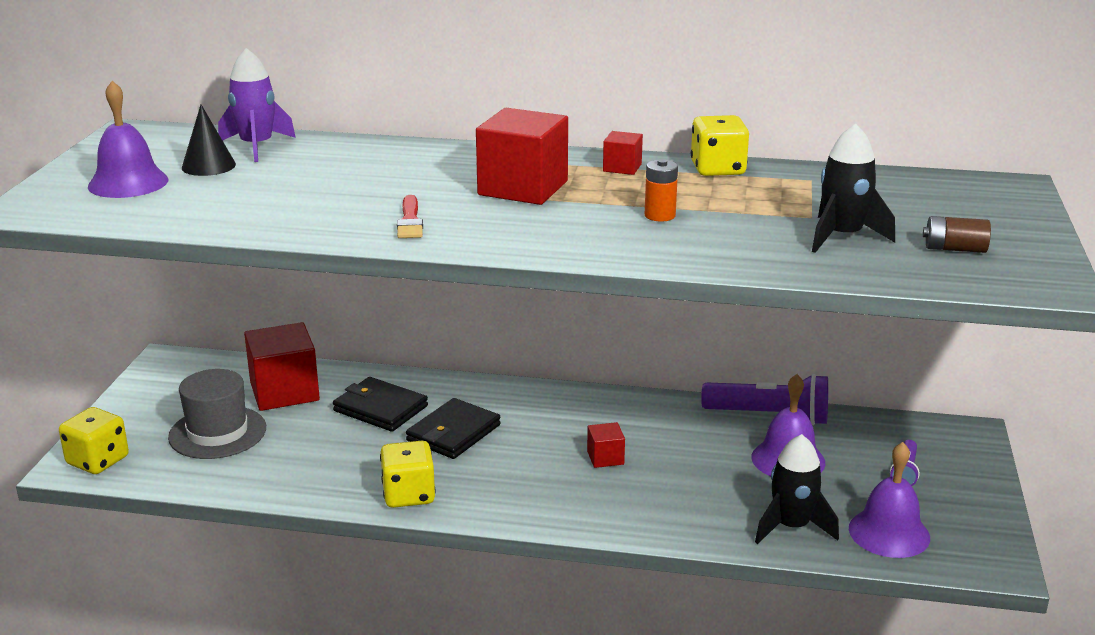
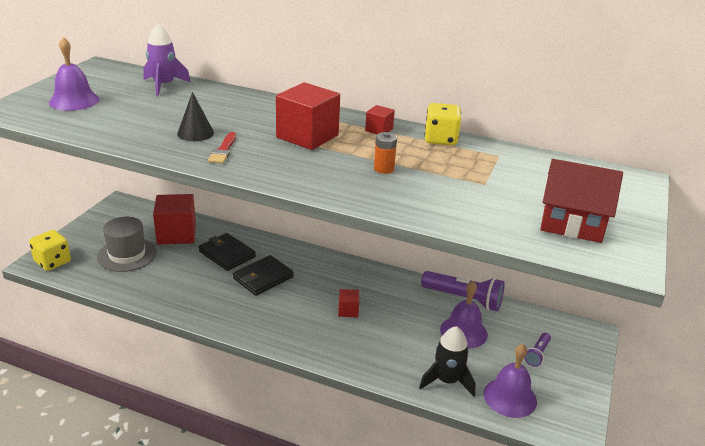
camera: 10 degrees right, 5 degrees up
black cone [182,105,236,176] -> black cone moved to [177,92,214,141]
yellow dice [380,441,436,508] -> none
black rocket [812,123,895,253] -> none
brown battery [923,216,991,253] -> red house [540,159,623,243]

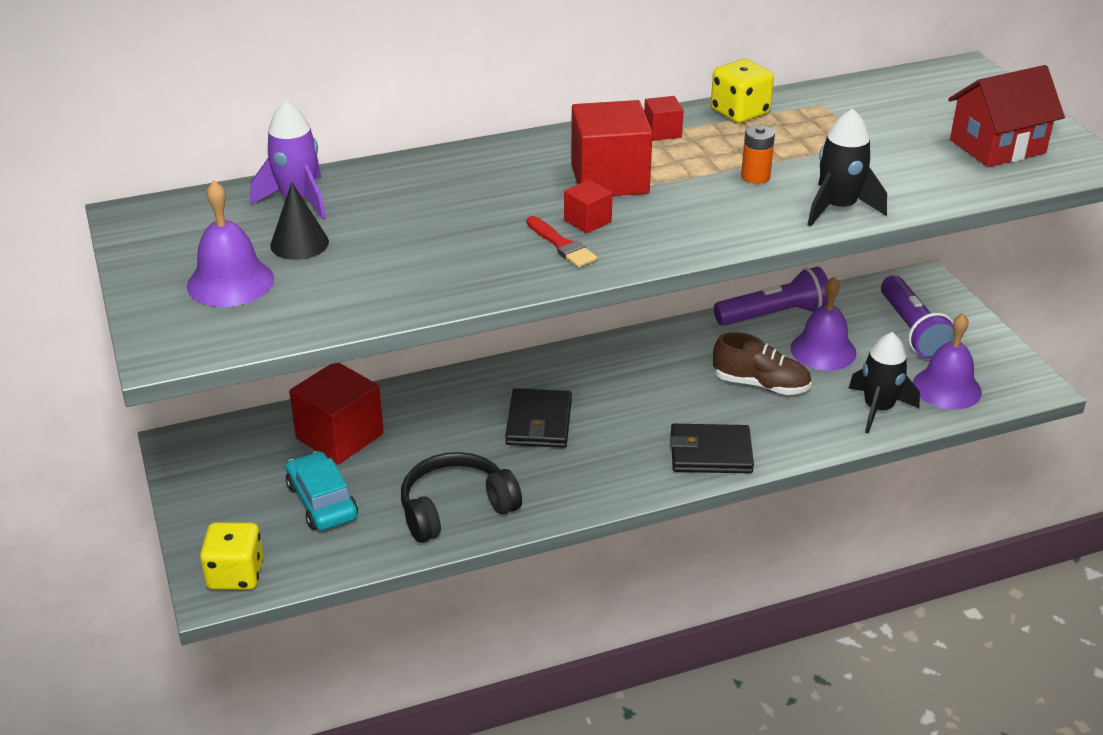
camera: 40 degrees left, 5 degrees up
grey hat [97,217,157,272] -> turquoise car [286,451,358,531]
black cone [177,92,214,141] -> black cone moved to [270,182,329,260]
black wallet [199,233,256,271] -> black wallet moved to [670,424,754,473]
red cube [338,289,359,317] -> red cube moved to [564,180,613,233]
purple flashlight [524,333,551,367] -> purple flashlight [881,276,954,360], size x1.92
none -> black headphones [401,452,522,543]
none -> brown shoe [713,332,812,395]
none -> black rocket [807,108,887,227]

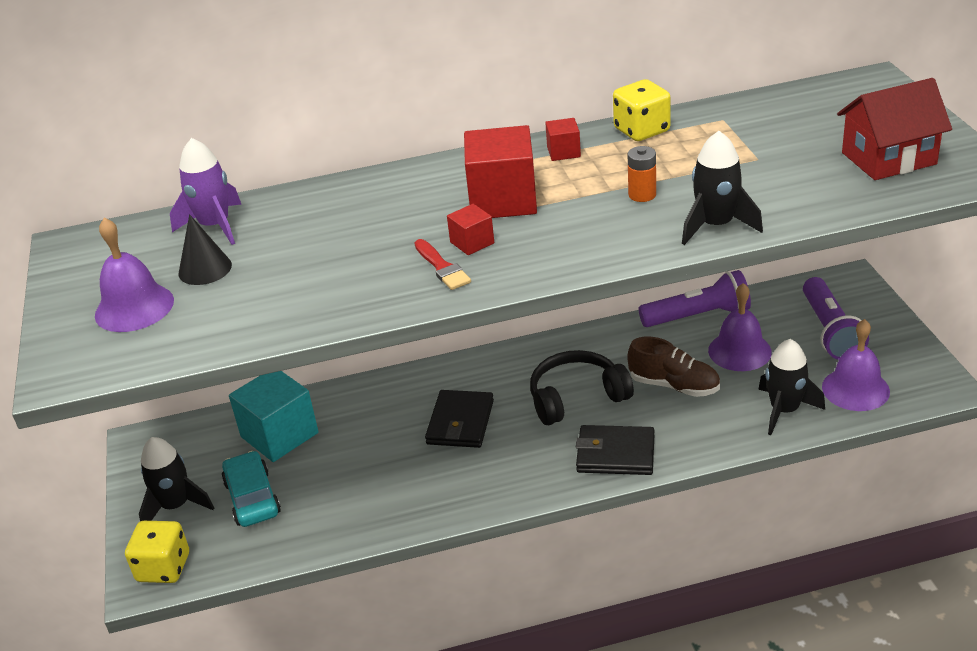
camera: 10 degrees right, 0 degrees up
red cube [289,363,384,464] -> turquoise cube [229,371,318,462]
black headphones [401,452,522,543] -> black headphones moved to [530,350,634,425]
none -> black rocket [139,437,214,521]

